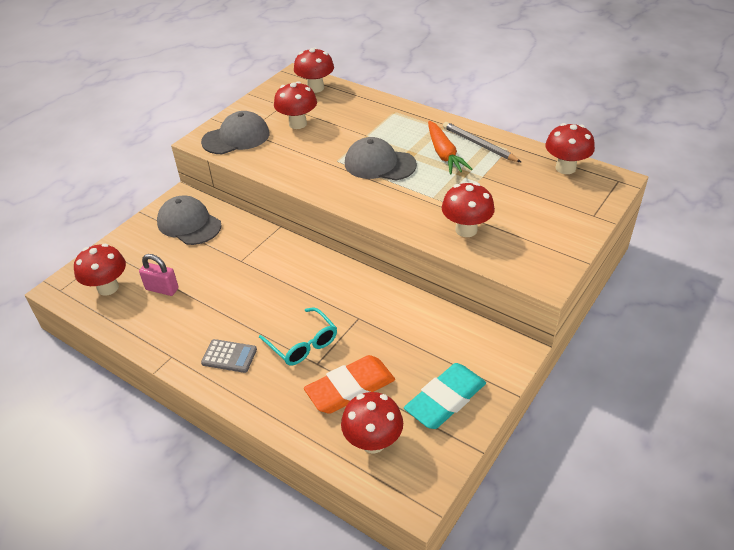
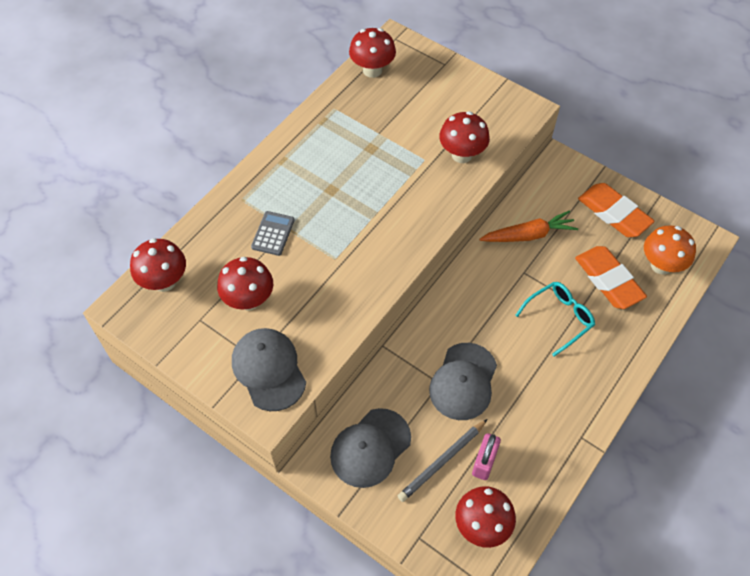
camera: 90 degrees left, 15 degrees up
grey calculator [201,339,257,373] -> grey calculator moved to [251,211,295,256]
red mushroom [341,392,403,454] -> orange mushroom [644,226,696,275]
grey cap [345,137,417,181] -> grey cap moved to [429,343,497,420]
turquoise eraser [404,363,486,429] -> orange eraser [578,183,655,237]
orange carrot [428,121,472,175] -> orange carrot moved to [479,210,578,242]
grey pencil [443,122,521,162] -> grey pencil moved to [398,419,488,502]

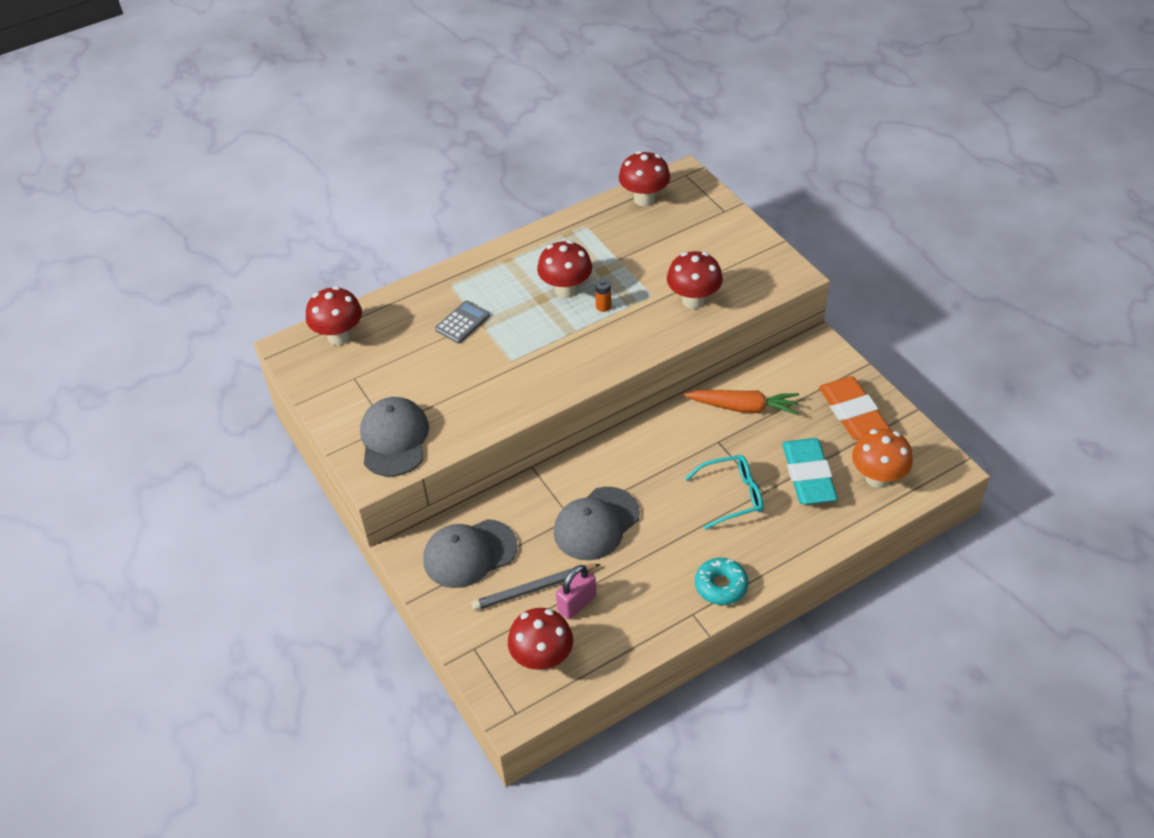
camera: 25 degrees right, 10 degrees down
red mushroom [217,257,273,311] -> red mushroom moved to [537,240,592,298]
orange eraser [575,246,647,309] -> turquoise eraser [782,438,838,504]
none -> orange battery [595,278,611,312]
none -> turquoise donut [695,558,748,605]

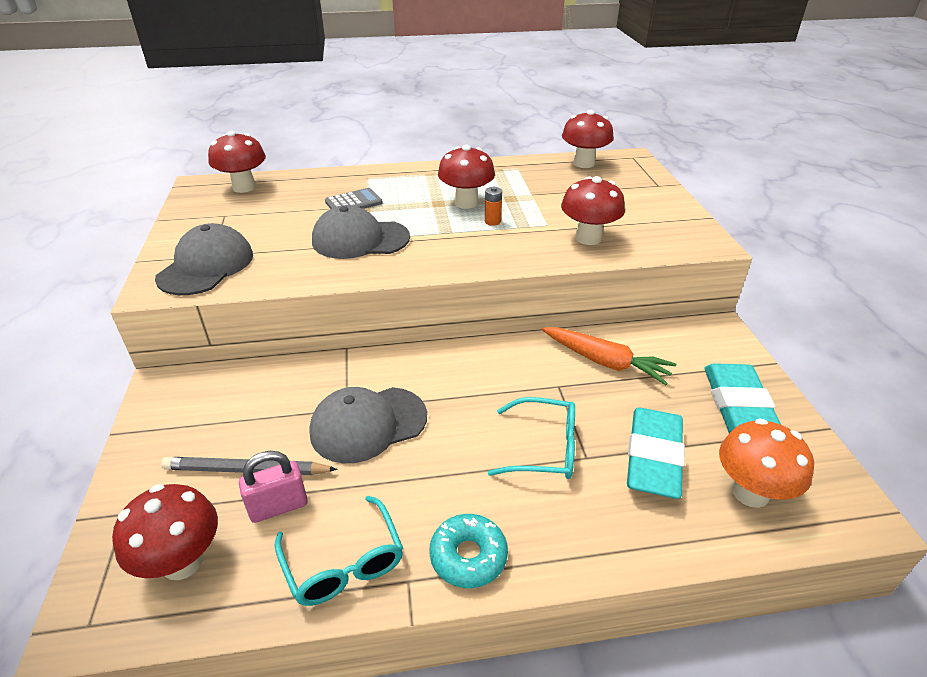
camera: 20 degrees right, 10 degrees down
grey cap [423,519,517,588] -> grey cap moved to [312,205,410,259]
orange eraser [819,376,890,440] -> turquoise eraser [704,363,781,433]
none -> turquoise glasses [275,496,403,606]

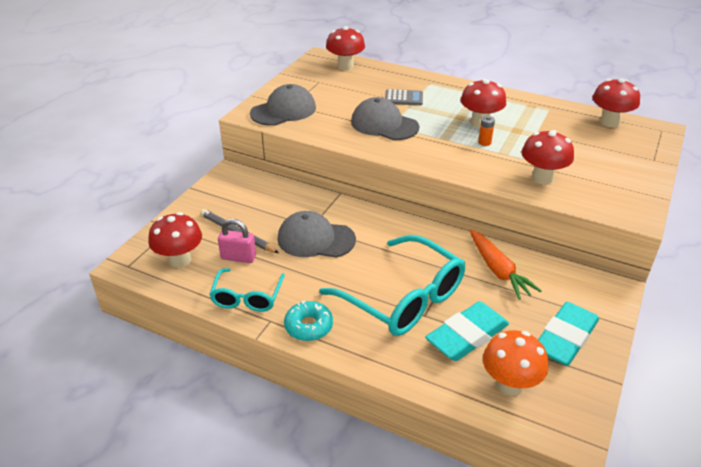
camera: 35 degrees right, 0 degrees up
turquoise glasses [488,397,575,479] -> turquoise glasses [319,235,465,336], size x1.79

